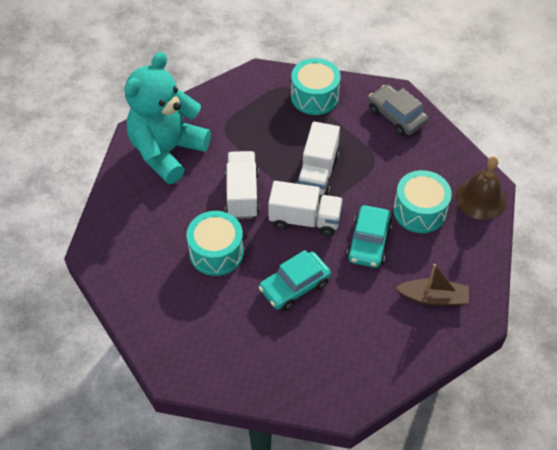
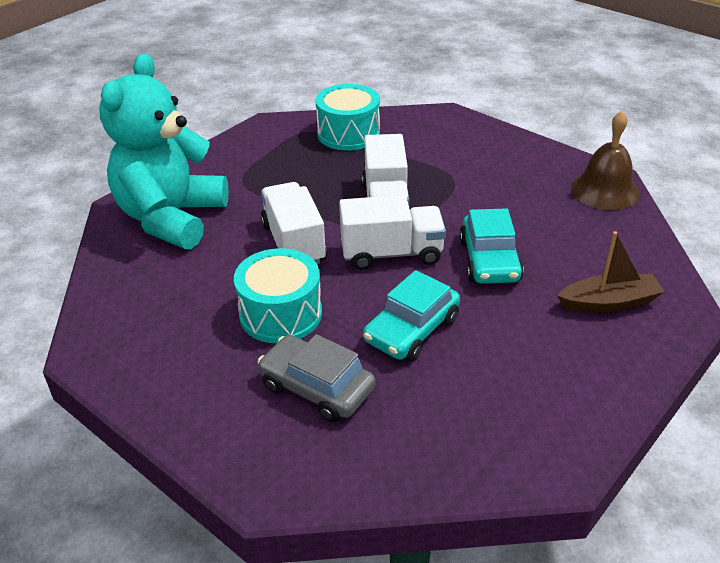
camera: 15 degrees left, 15 degrees down
grey car [368,85,428,136] -> grey car moved to [257,334,376,422]
turquoise drum [393,170,452,233] -> none

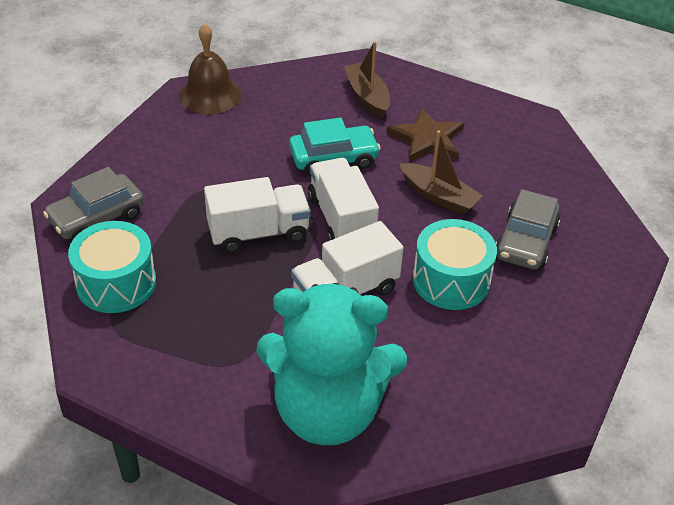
camera: 105 degrees left, 5 degrees up
turquoise car [363,270,460,361] -> brown boat [399,130,483,215]
none -> grey car [43,167,144,240]
none -> brown star [387,107,464,162]

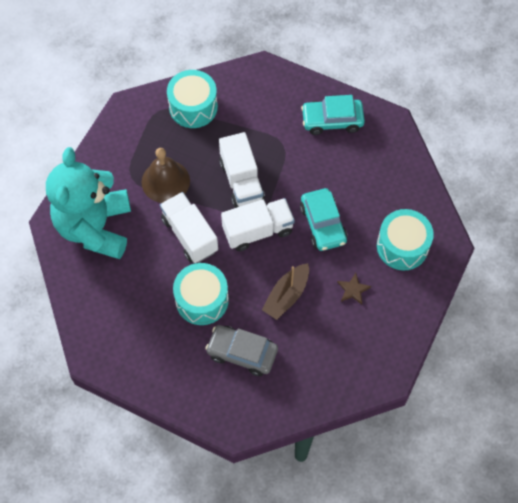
camera: 90 degrees right, 20 degrees up
grey car [43,167,144,240] -> none
brown bell [179,24,241,114] -> brown bell moved to [142,148,190,203]
brown boat [344,41,390,118] -> turquoise drum [377,209,434,270]
brown star [387,107,464,162] -> brown star [337,273,371,305], size x0.55
none -> turquoise car [301,95,365,135]

